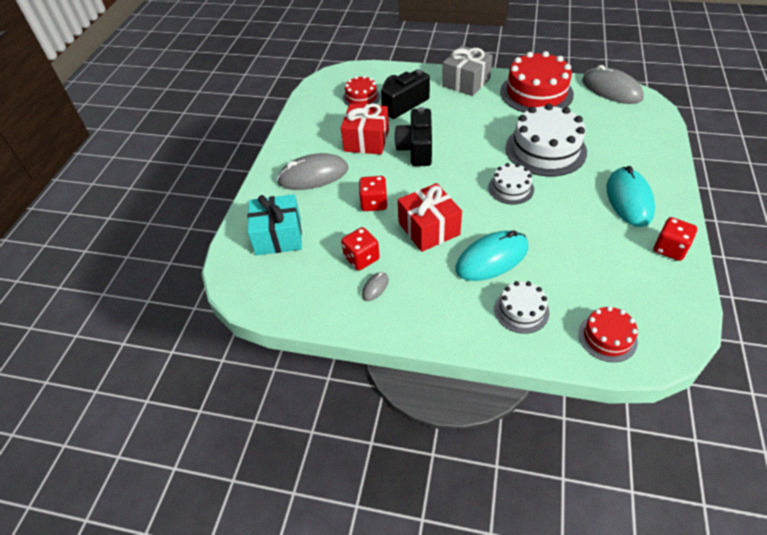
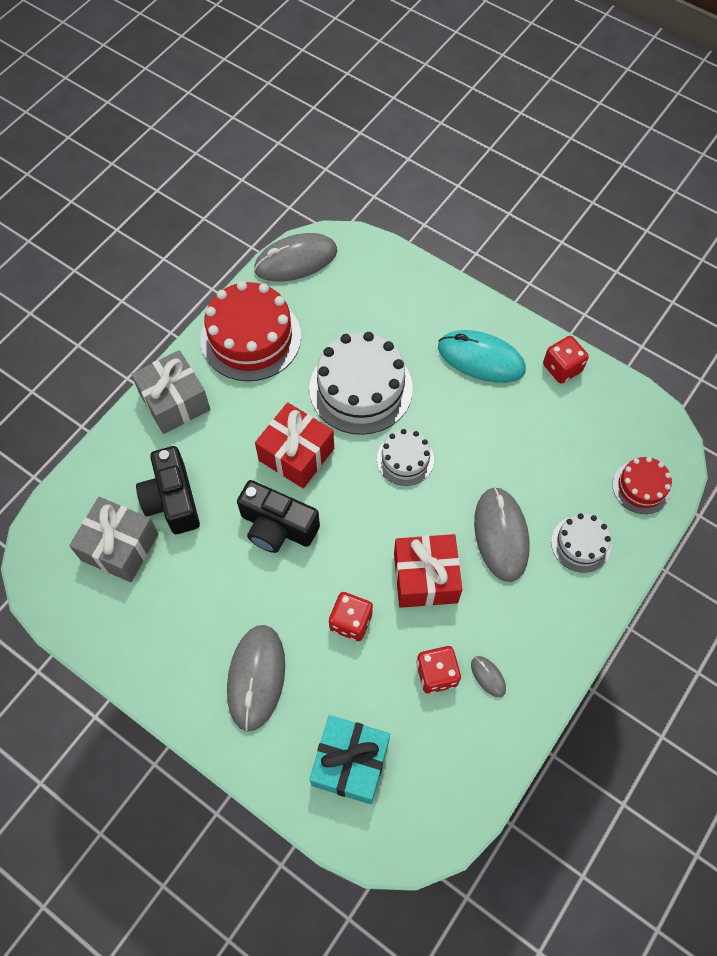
camera: 70 degrees left, 15 degrees up
red gift [341,103,389,154] -> red gift moved to [255,402,334,489]
red cake [343,75,380,106] -> grey gift [69,497,158,582]
turquoise mouse [455,230,528,281] -> grey mouse [474,487,530,582]

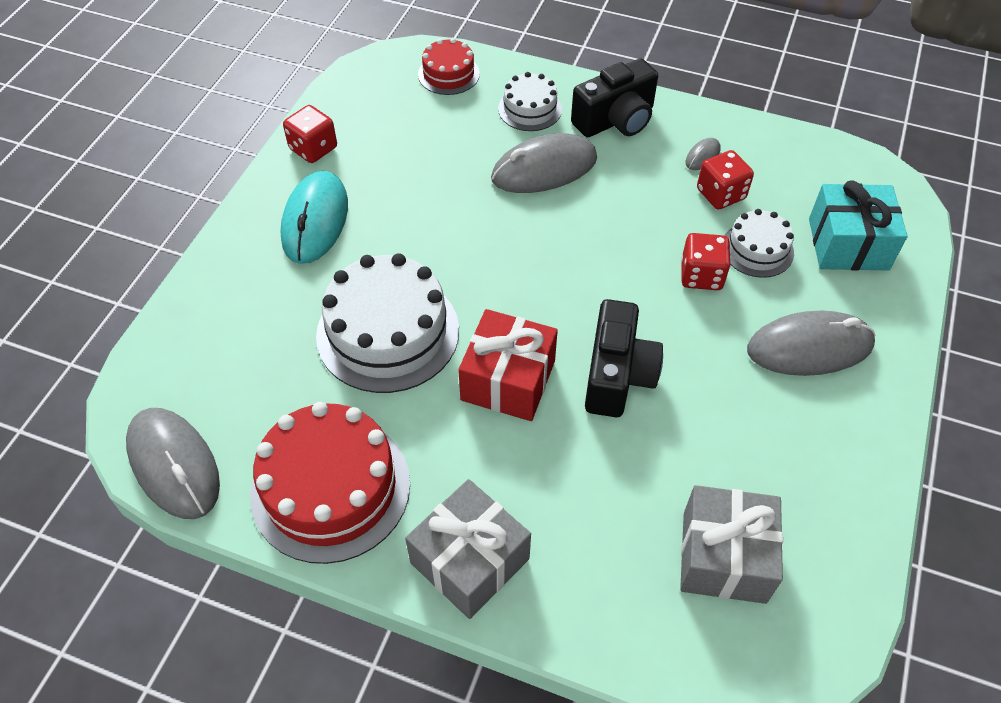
camera: 105 degrees left, 10 degrees down
black camera [136,446,200,534] -> black camera moved to [571,58,658,137]
white cake [377,429,434,486] -> white cake moved to [724,209,794,278]
red gift [394,534,462,608] -> none

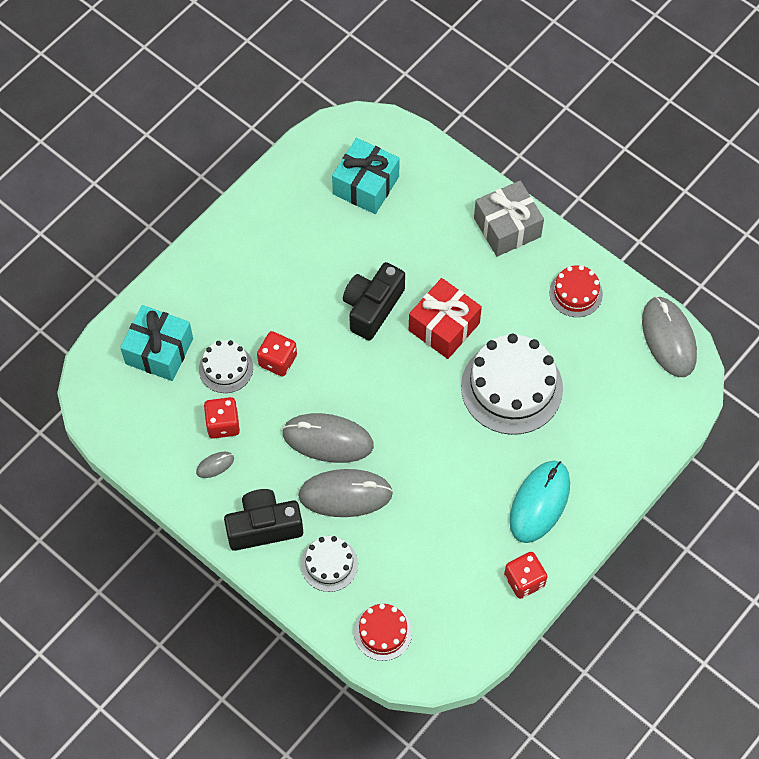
camera: 160 degrees left, 10 degrees up
red cake [250,402,410,564] -> red cake [549,265,603,317], size x0.54
grey gift [680,485,783,604] -> turquoise gift [332,138,400,214]
grey mouse [747,311,876,376] -> grey mouse moved to [282,413,374,463]

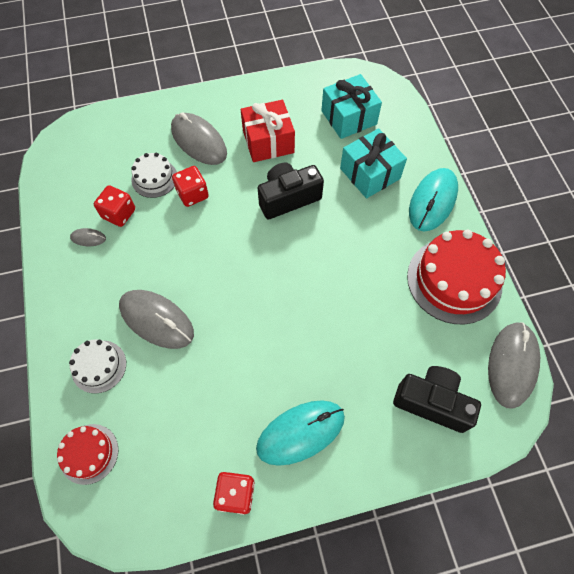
camera: 35 degrees right, 0 degrees up
turquoise gift [120,305,193,381] -> turquoise gift moved to [340,128,407,199]
black camera [224,489,303,551] -> black camera moved to [393,366,481,433]
grey mouse [282,413,374,463] -> grey mouse moved to [171,112,227,165]
red gift [409,278,482,359] -> red gift moved to [241,100,295,162]
white cake [461,334,563,435] -> none
grey gift [474,180,544,257] -> turquoise mouse [409,168,458,231]
red cake [549,265,603,317] -> red cake [407,230,506,324], size x1.86

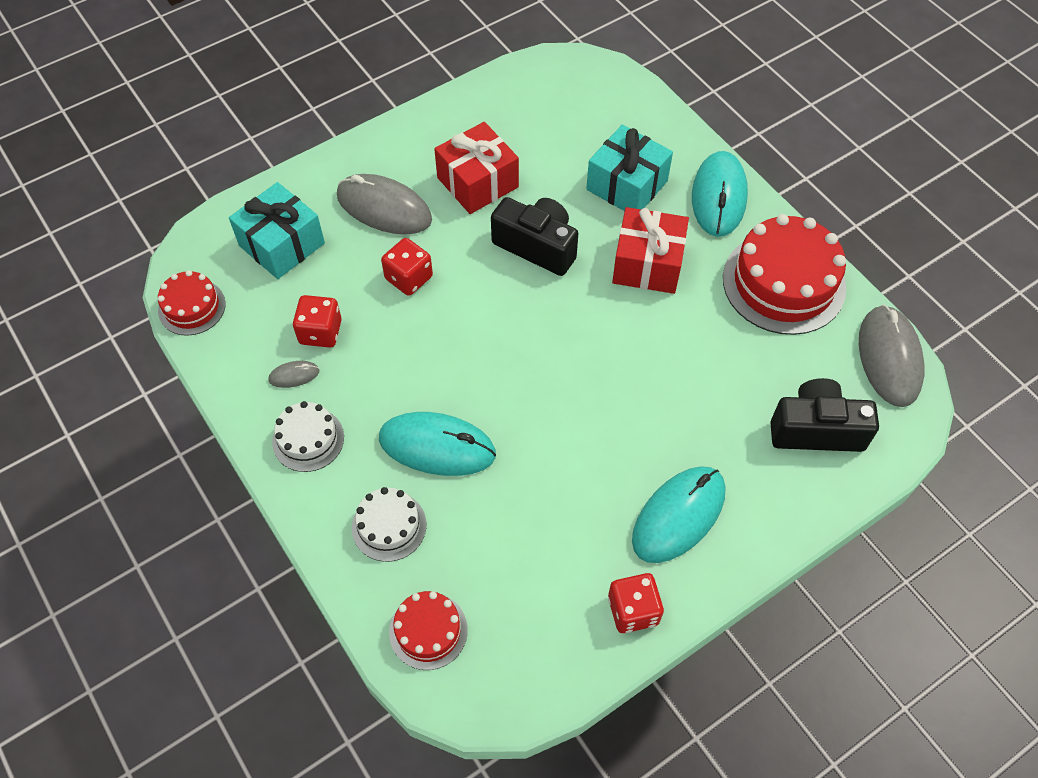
camera: 20 degrees left, 5 degrees down
grey mouse [119,290,194,349] -> turquoise mouse [379,412,496,476]
white cake [131,153,177,198] -> white cake moved to [272,401,344,472]
black camera [258,163,324,219] -> black camera turned 75 degrees clockwise [491,197,578,276]
turquoise gift [321,74,382,139] -> turquoise gift moved to [229,182,325,279]
none -> red cake [158,270,225,336]
none -> red gift [612,207,689,294]

